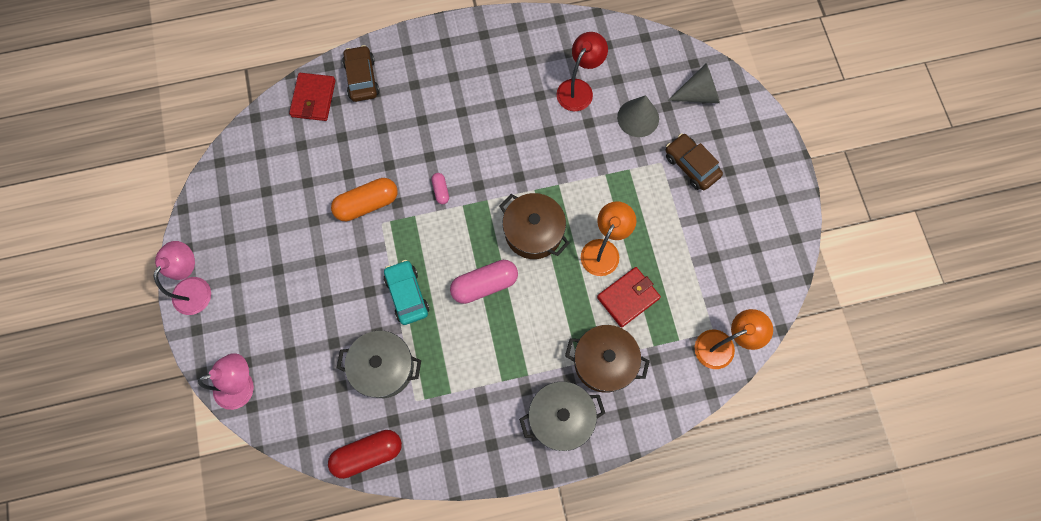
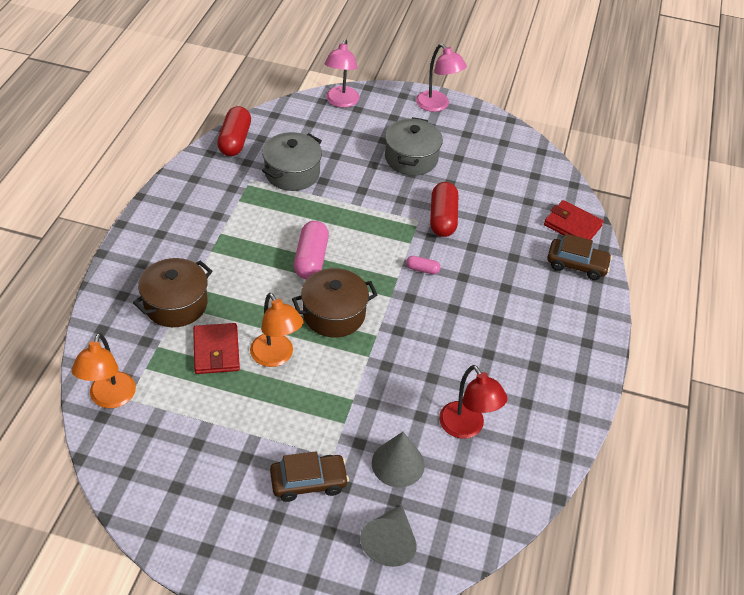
camera: 115 degrees right, 25 degrees down
orange capsule [331,178,398,221] -> red capsule [430,182,458,237]
turquoise car [384,260,429,325] -> none
grey pot [519,382,605,451] -> grey pot moved to [385,117,443,176]

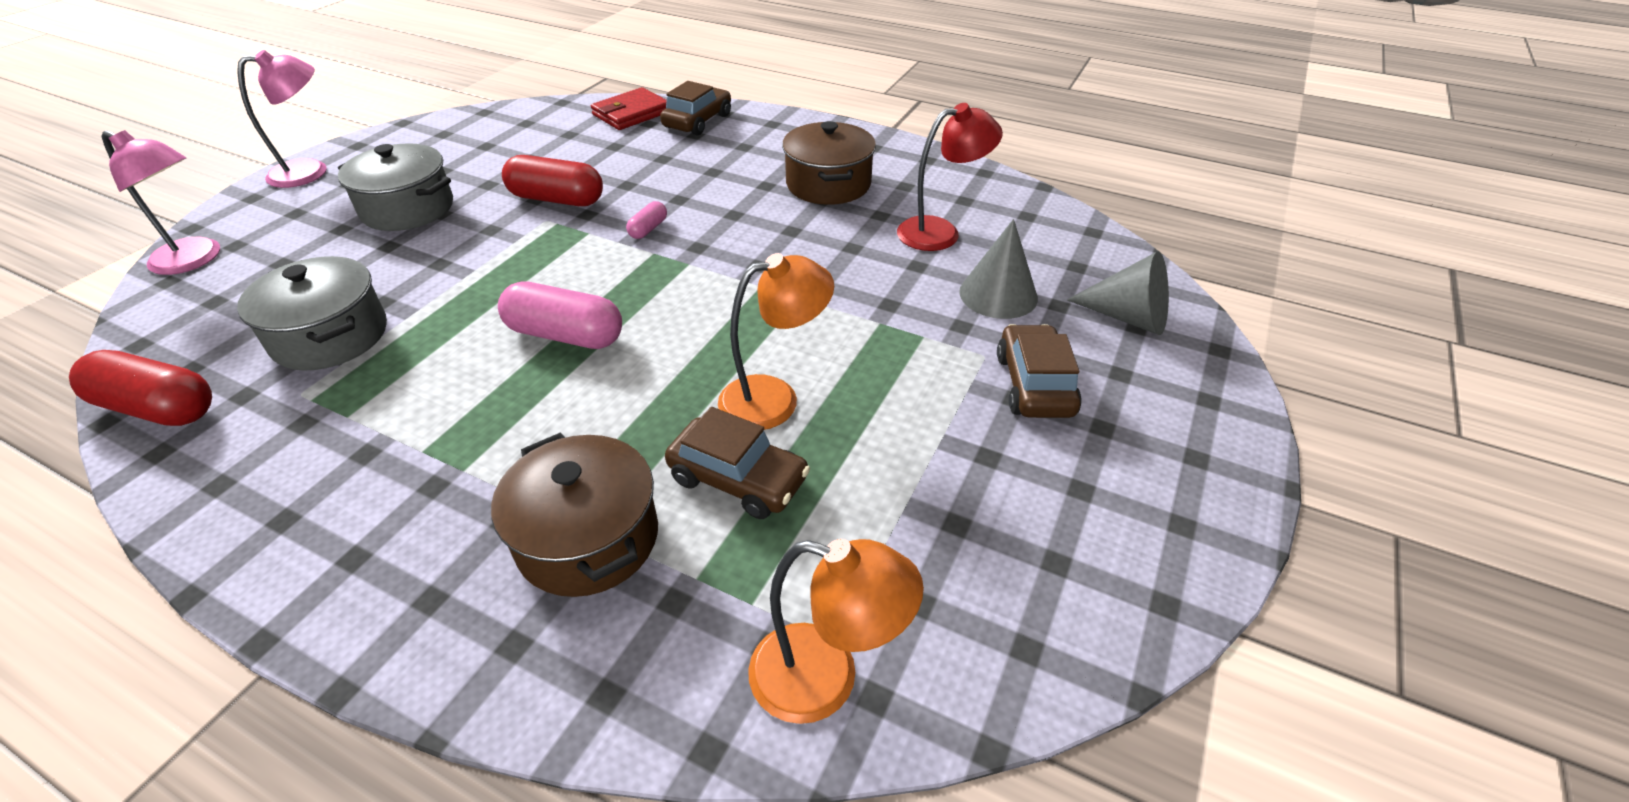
camera: 75 degrees left, 5 degrees down
red wallet [193,323,240,374] -> brown car [665,407,810,519]
brown pot [292,268,377,337] -> brown pot moved to [782,121,876,205]

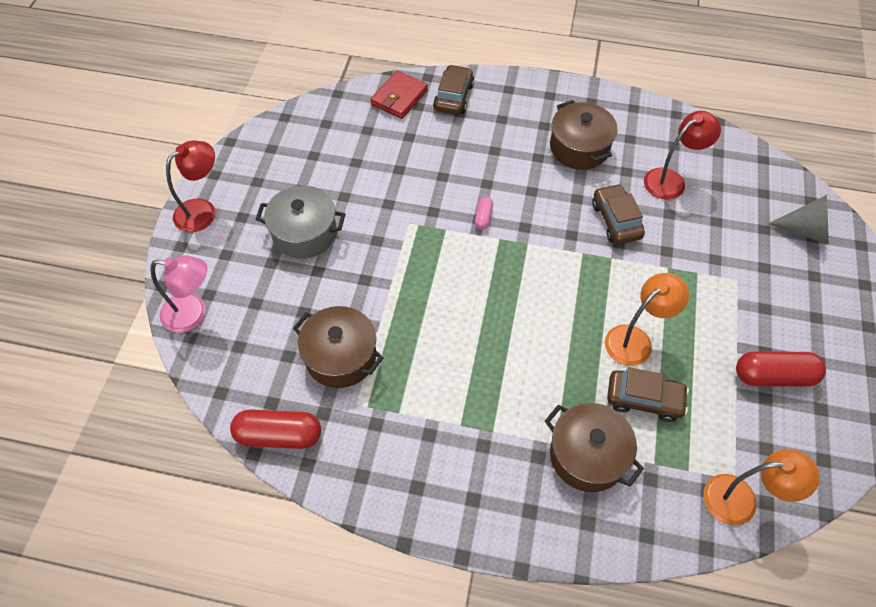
camera: 15 degrees left, 15 degrees up
pink lamp [237,50,327,188] -> red lamp [166,140,215,232]
grey pot [237,256,387,371] -> brown pot [293,306,384,388]
pink capsule [498,281,622,349] -> none
red capsule [502,155,603,206] -> red capsule moved to [736,351,826,387]
grey cone [959,219,1038,319] -> none
brown car [997,324,1082,418] -> brown car moved to [592,184,645,244]

